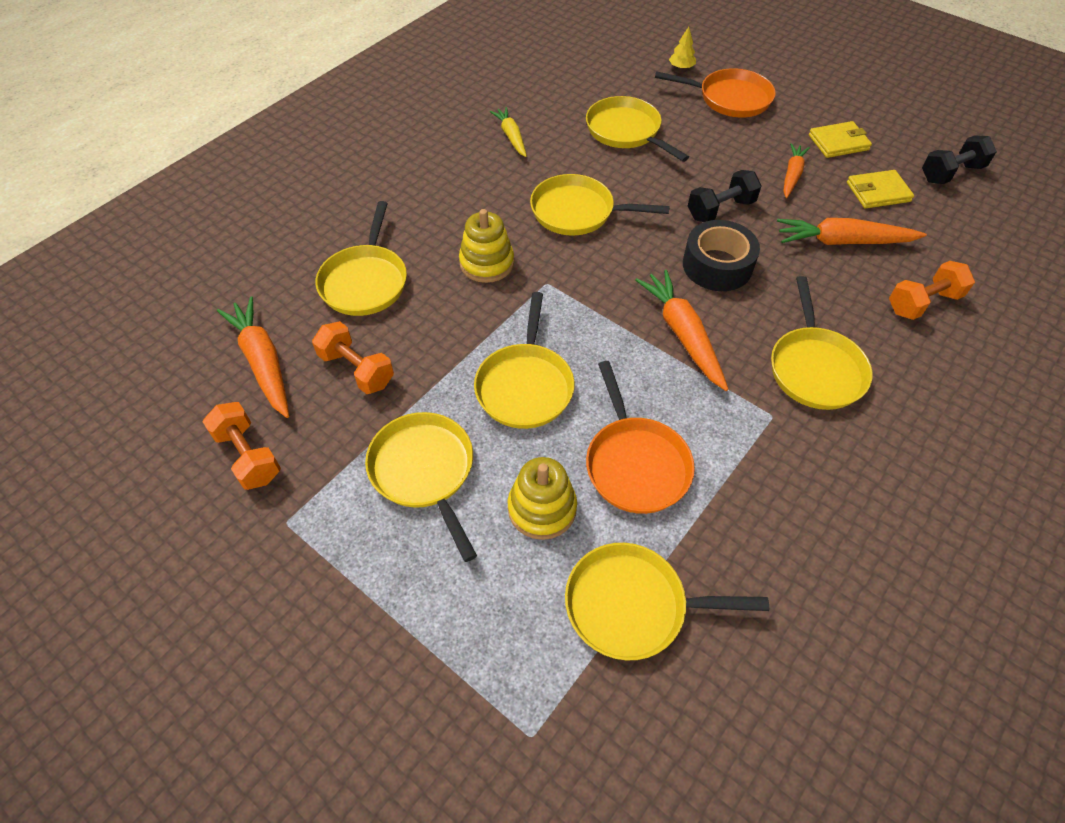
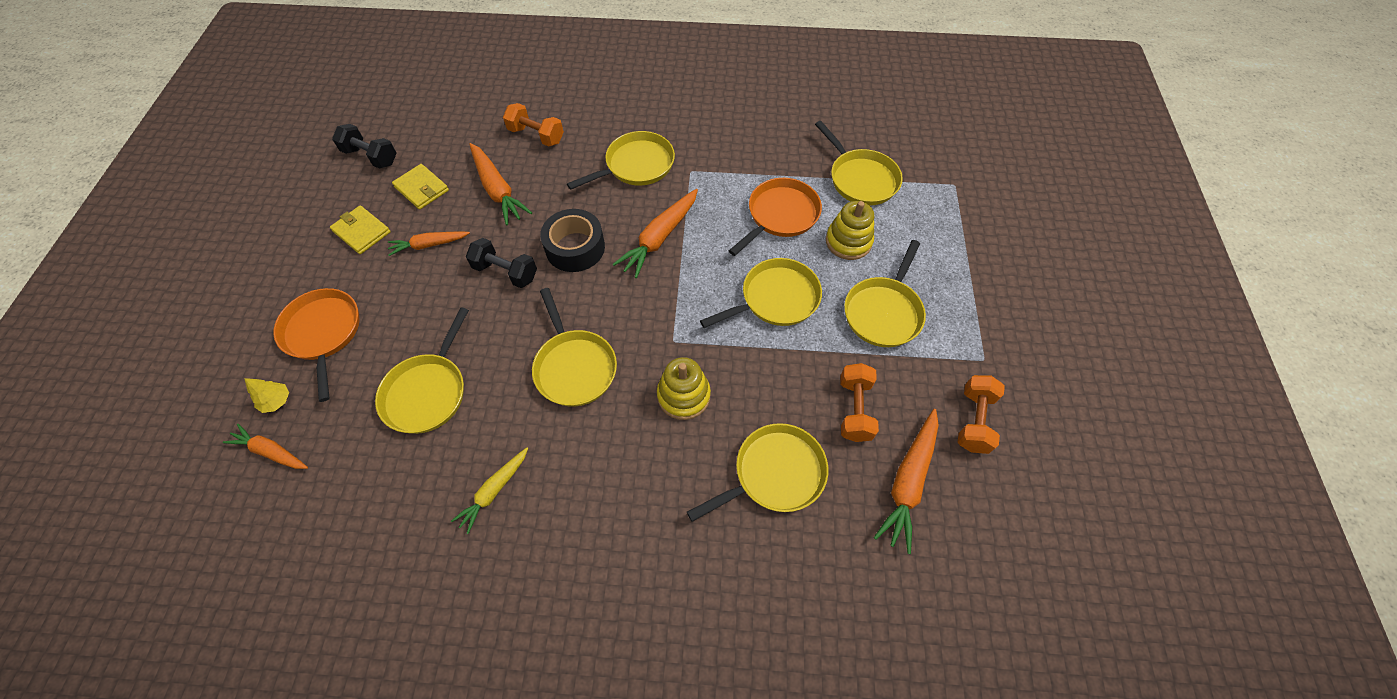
camera: 125 degrees left, 5 degrees up
none -> orange carrot [222,424,308,469]

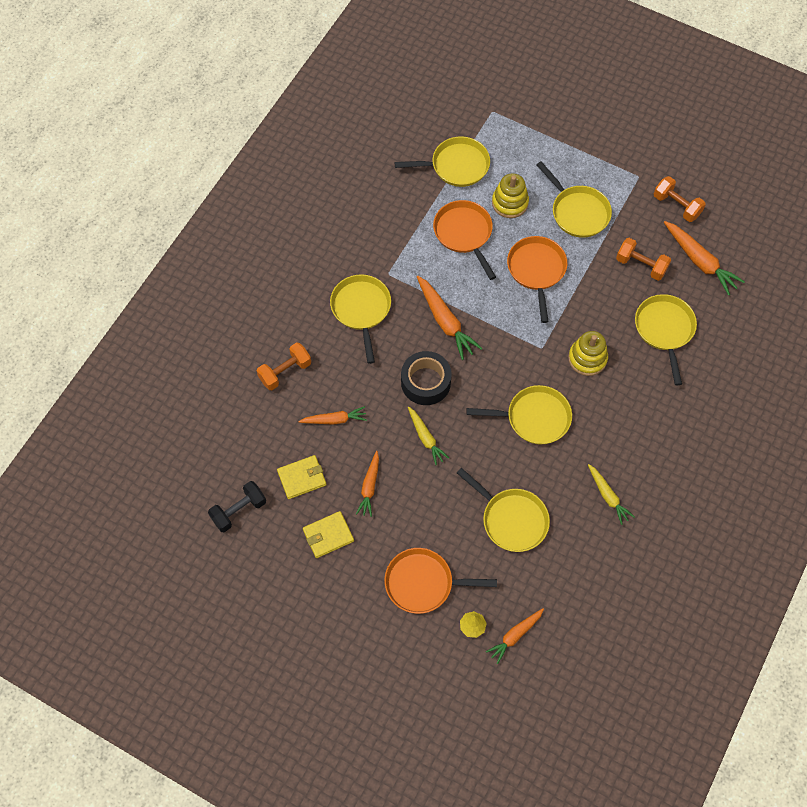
camera: 65 degrees left, 5 degrees up
black dumbbell [466,238,537,288] -> yellow carrot [408,407,449,465]
orange carrot [469,143,532,225] -> orange carrot [298,406,367,425], size x0.63
yellow pan [700,258,822,328] -> orange pan [507,236,567,323]

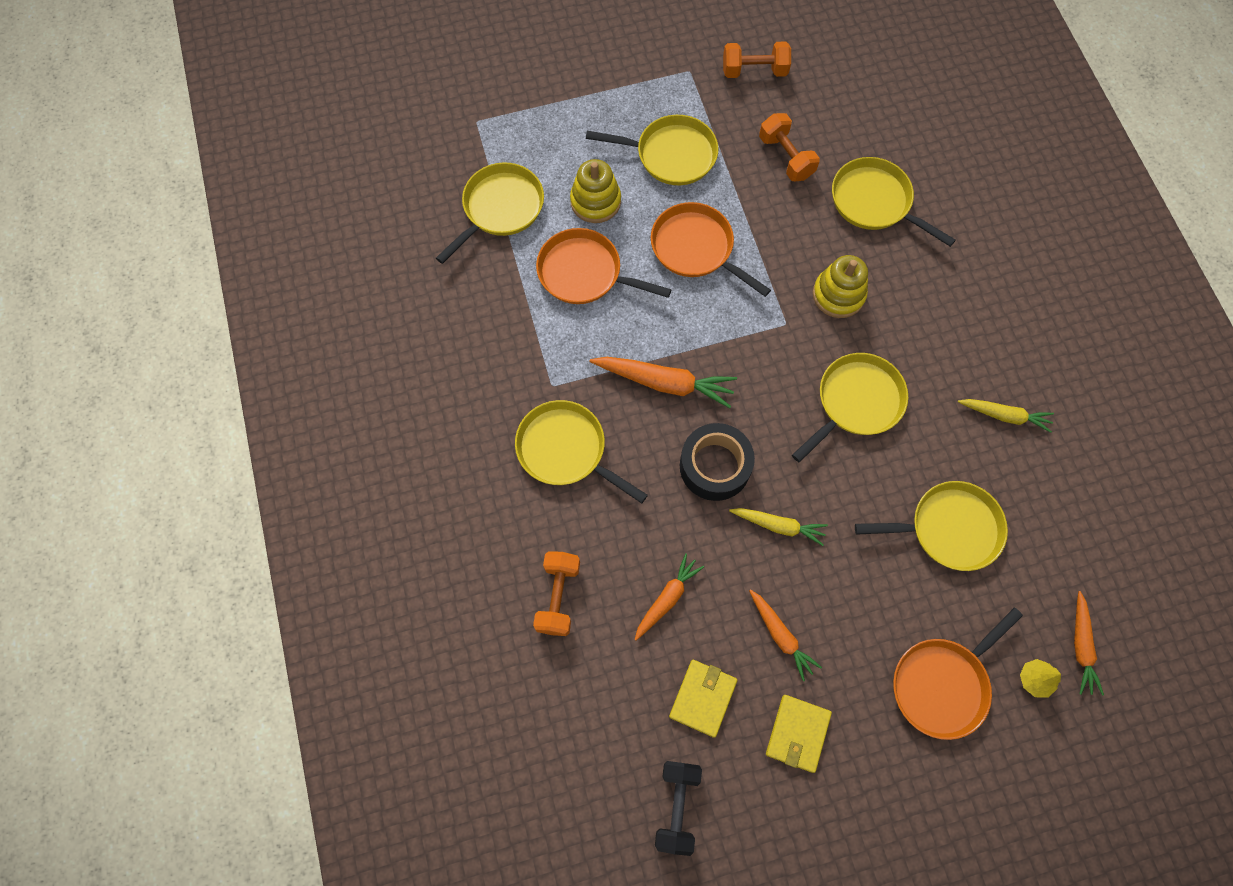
camera: 45 degrees left, 5 degrees up
orange dumbbell [616,238,671,281] -> orange dumbbell turned 75 degrees clockwise [759,113,820,182]
orange carrot [664,221,745,295] -> none

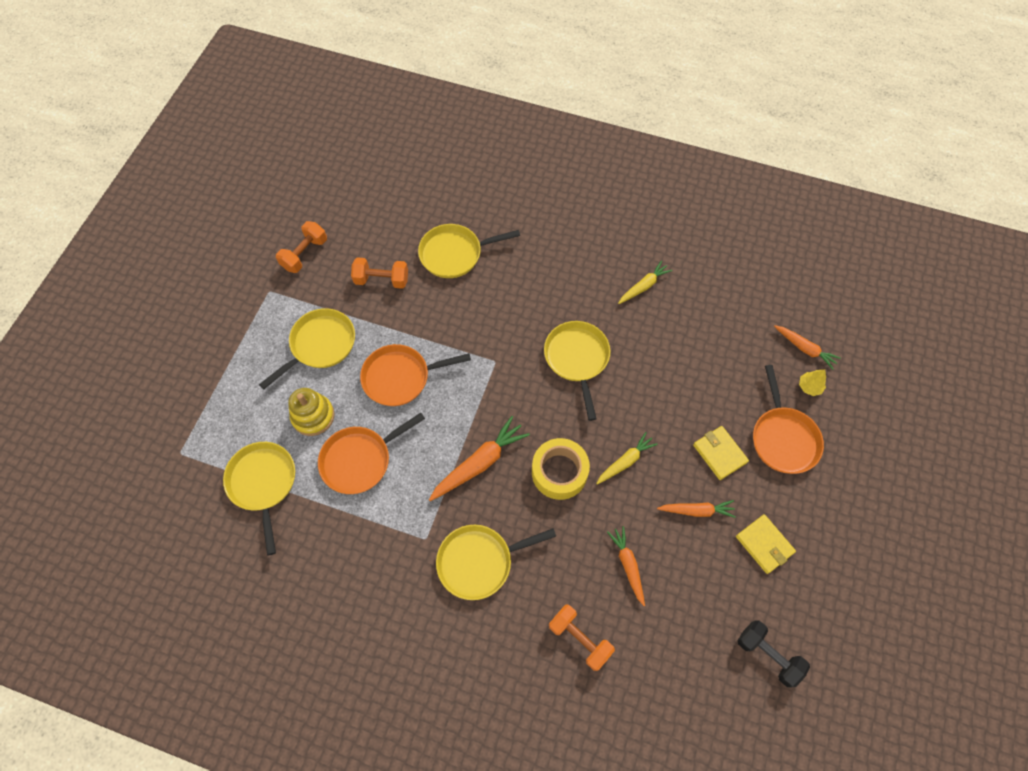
camera: 55 degrees left, 5 degrees down
yellow wallet [669,660,737,738] -> yellow wallet moved to [693,426,749,480]
black tape [680,423,755,501] -> yellow tape [532,438,590,500]
yellow stacking toy [813,255,868,318] -> none
yellow pan [855,481,1008,571] -> none

